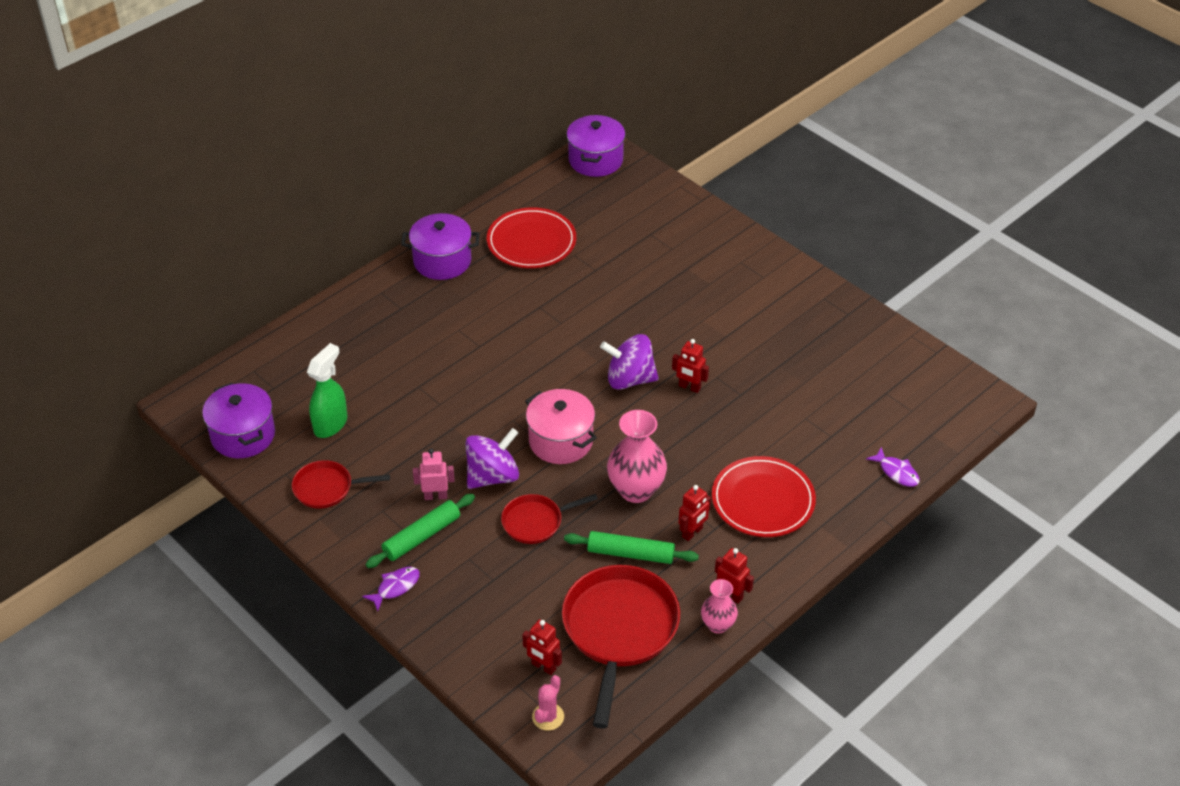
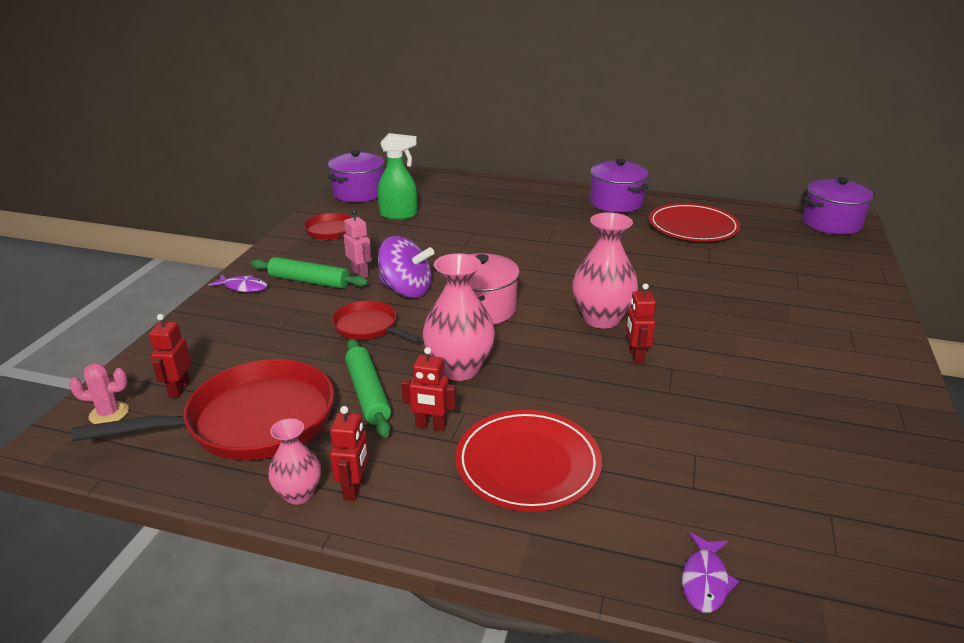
camera: 60 degrees right, 15 degrees down
purple spinning top [600,334,659,390] -> pink vase [572,212,638,329]

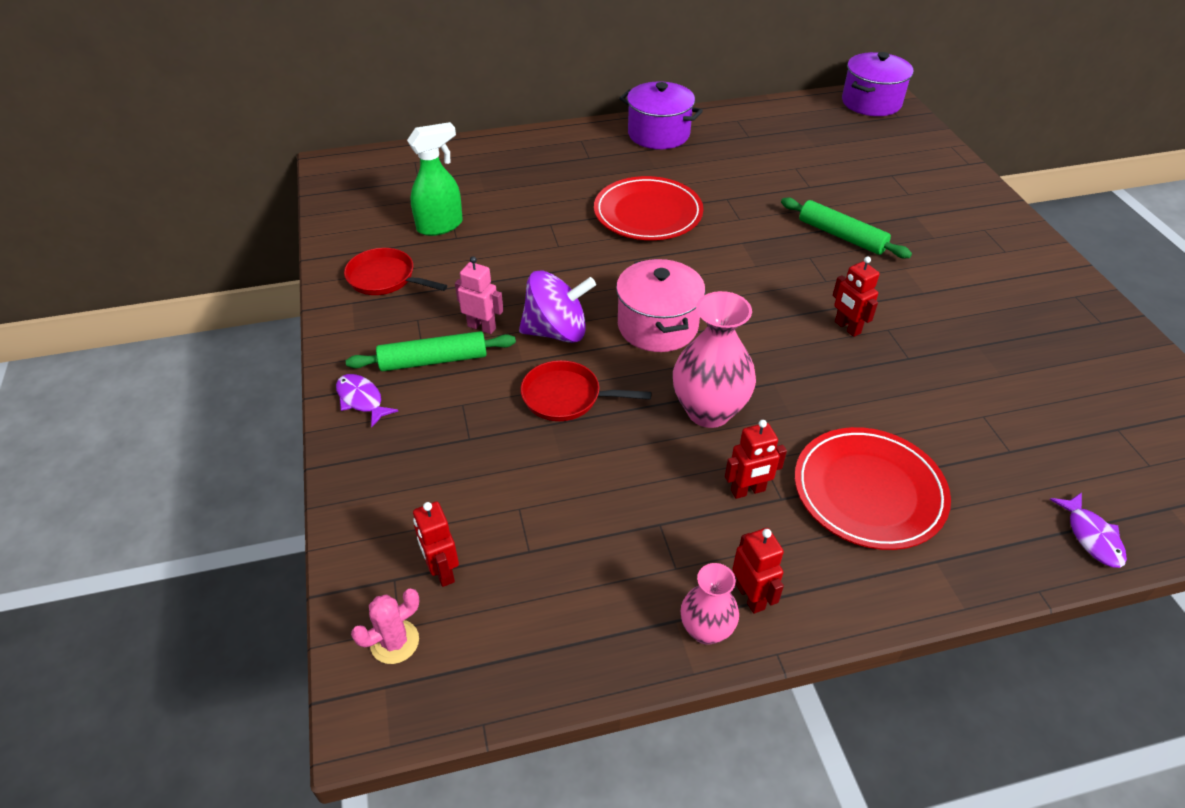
camera: 30 degrees left, 15 degrees up
red pan [71,359,334,461] -> none
purple fish [209,275,268,292] -> purple fish turned 120 degrees counterclockwise [336,374,398,427]
purple pot [328,150,384,202] -> none
green rolling pin [345,339,391,437] -> green rolling pin moved to [781,197,912,259]
pink vase [572,212,638,329] -> none
red plate [649,203,741,241] -> red plate moved to [594,176,704,240]

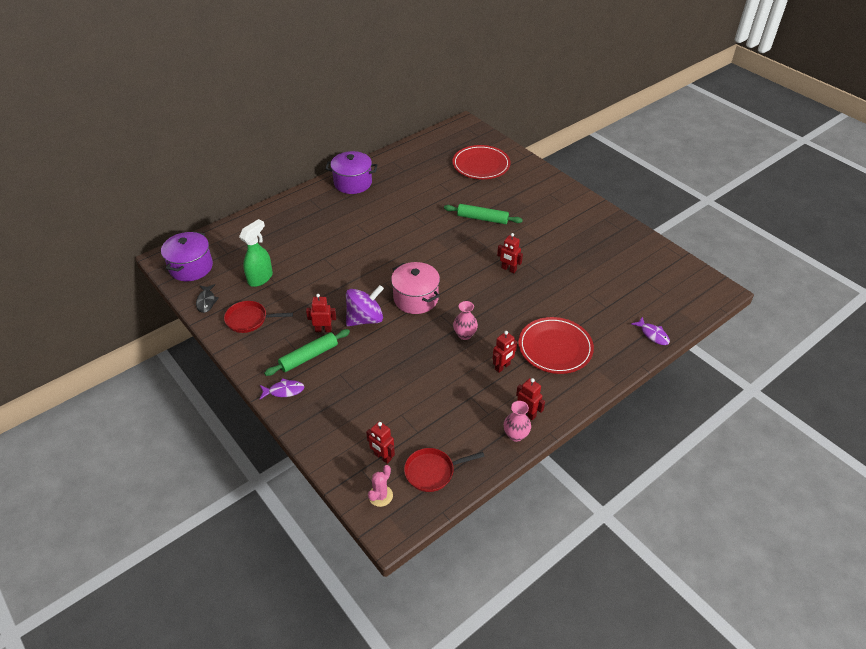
camera: 25 degrees left, 0 degrees up
purple fish [336,374,398,427] -> purple fish turned 150 degrees clockwise [260,378,304,399]
pink robot [455,256,503,334] -> red robot [306,294,336,332]
red pan [520,360,652,421] -> red pan moved to [404,448,484,492]
red plate [594,176,704,240] -> red plate moved to [452,145,511,179]
pink vase [673,291,756,428] -> pink vase [453,301,478,340], size x0.58
purple pot [842,52,914,116] -> purple pot moved to [161,231,213,281]
none -> black fish [196,284,219,313]

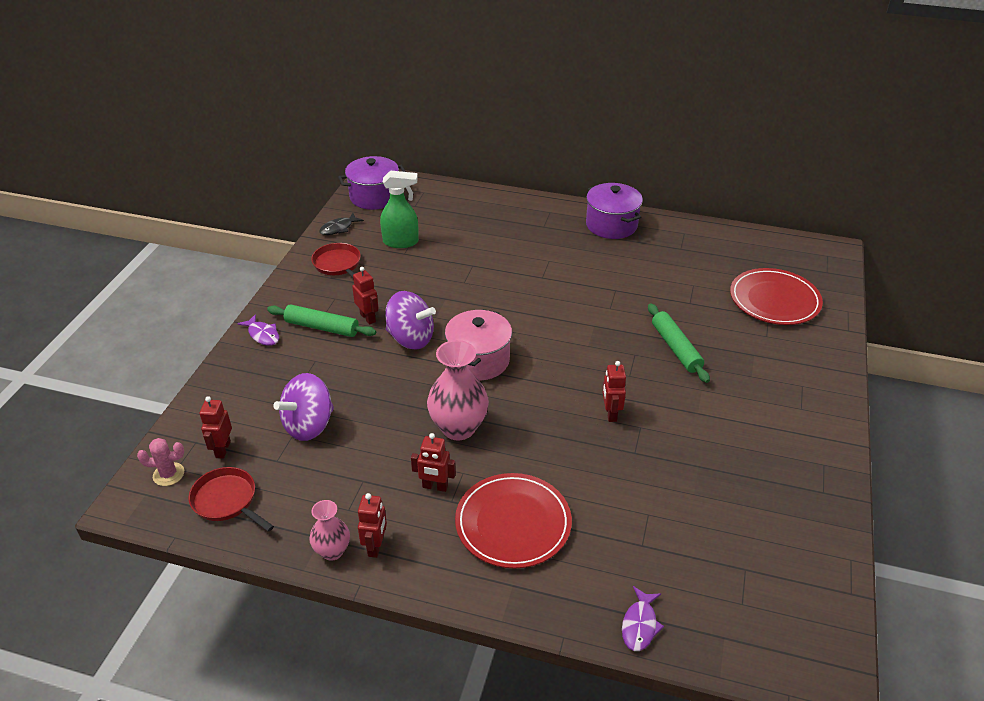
camera: 55 degrees right, 5 degrees down
pink vase [453,301,478,340] -> pink vase [427,340,489,441], size x1.74
none -> purple spinning top [273,373,334,441]

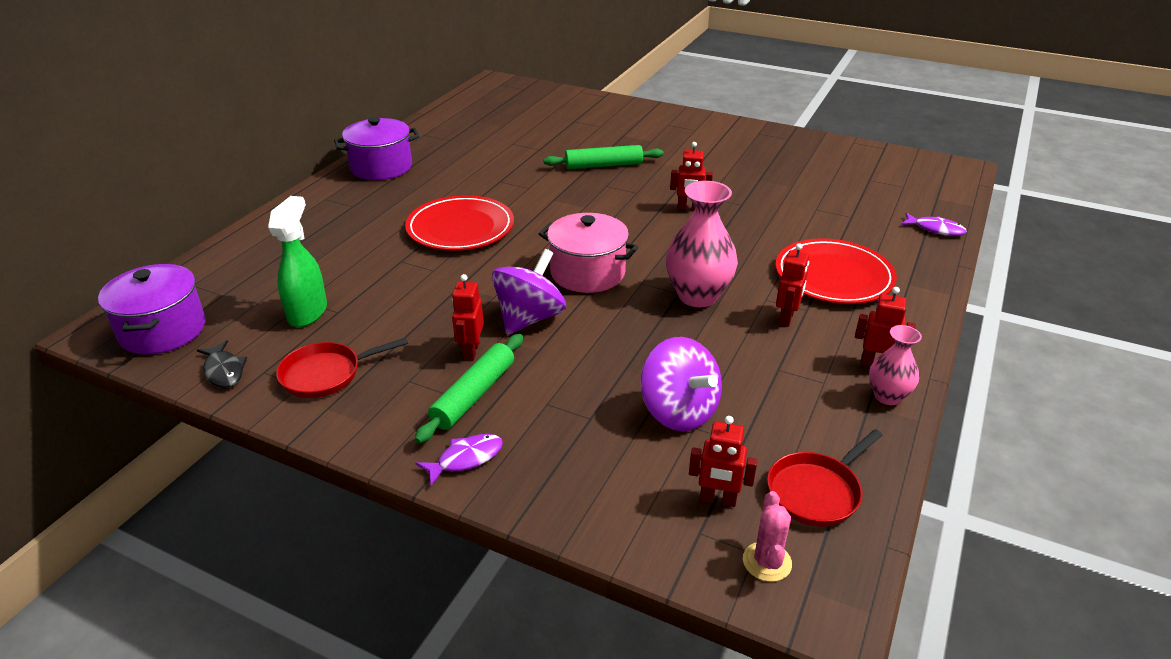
camera: 80 degrees left, 5 degrees down
red robot [352,267,379,324] -> red robot turned 60 degrees counterclockwise [452,274,484,360]
red plate [730,268,823,325] -> red plate moved to [405,195,514,251]

